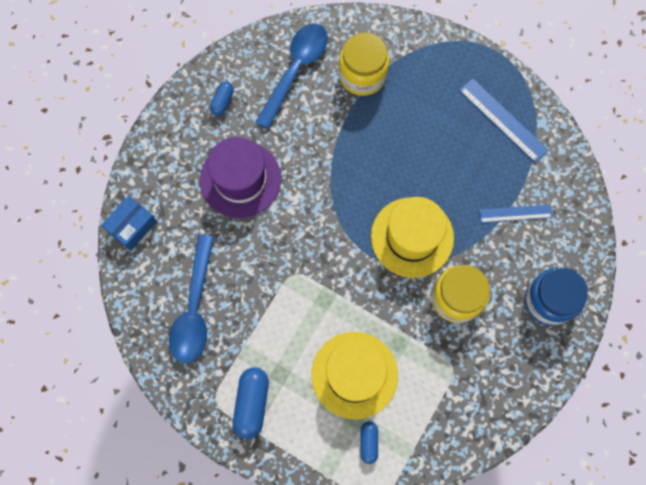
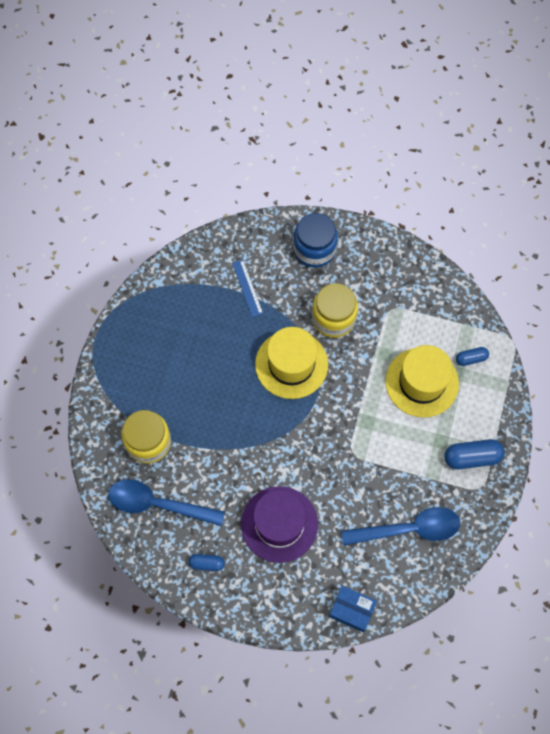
camera: 105 degrees left, 5 degrees down
blue ruler [459,78,549,163] -> none

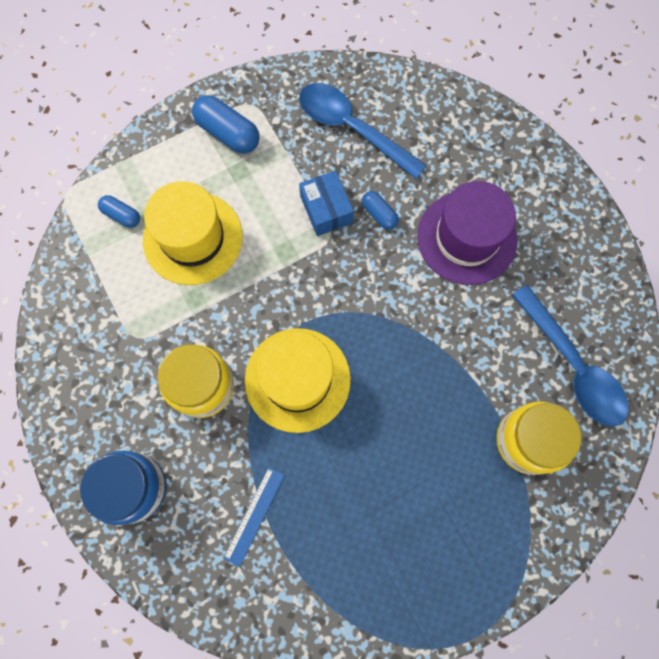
camera: 135 degrees left, 5 degrees up
blue capsule [189,554,225,571] -> blue capsule moved to [362,191,399,230]
blue box [329,585,377,632] -> blue box moved to [299,171,354,236]

